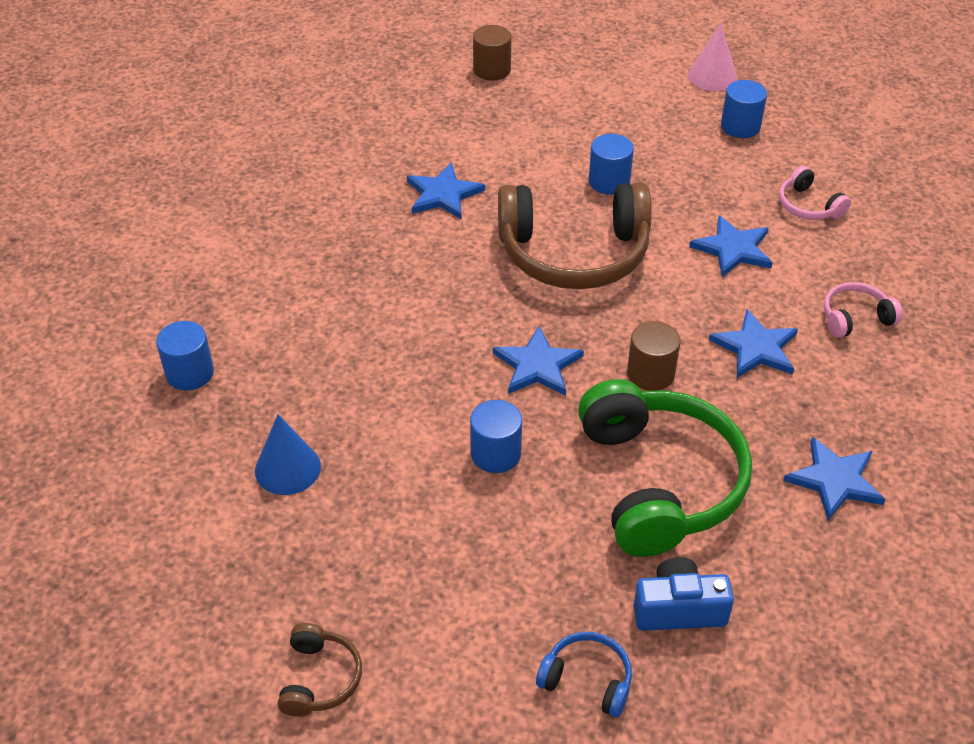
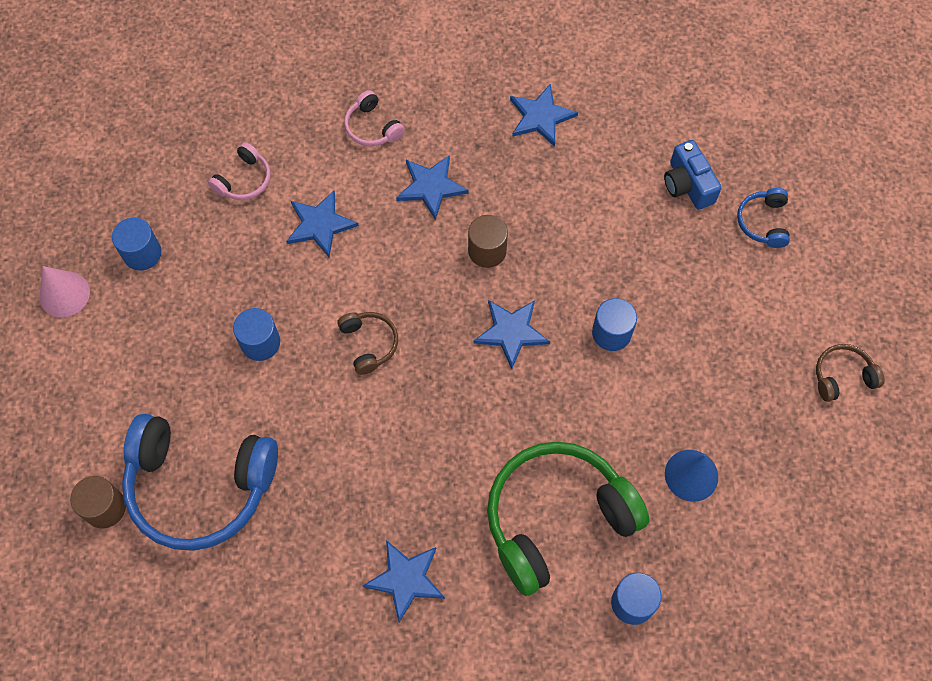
camera: 110 degrees left, 20 degrees up
blue star [407,163,485,219] -> blue star moved to [363,540,445,623]
brown headphones [498,182,652,289] -> brown headphones [337,312,398,375], size x0.44
green headphones [578,379,752,557] -> green headphones moved to [487,441,650,596]
none -> blue headphones [122,414,278,551]

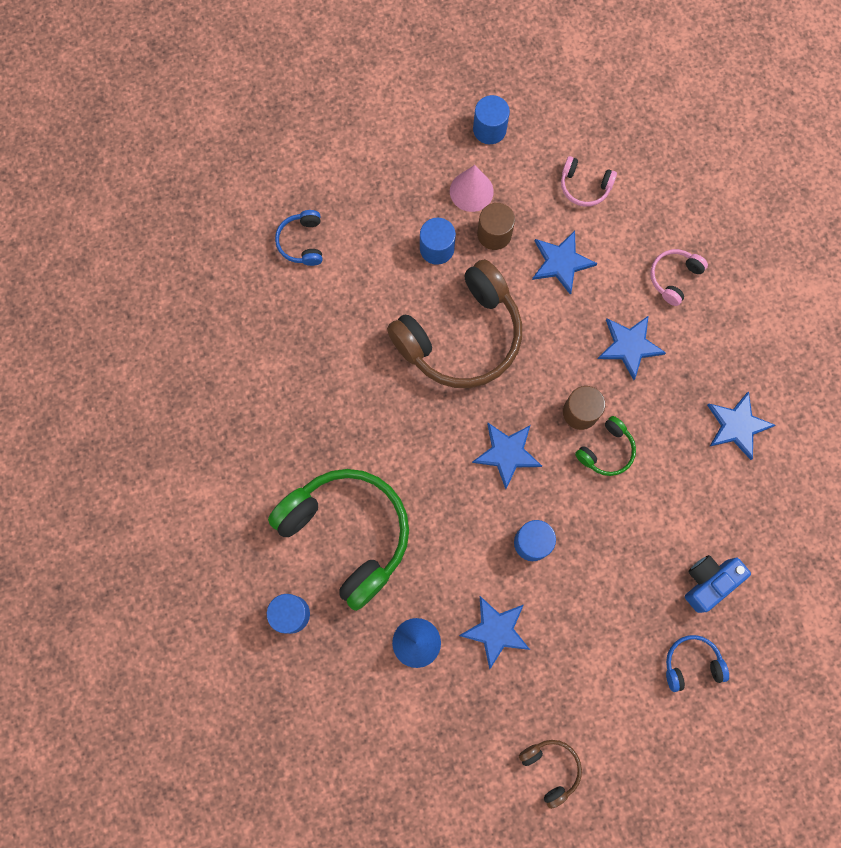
camera: 75 degrees right, 10 degrees up
pink cone [39,266,90,318] -> pink cone moved to [450,165,494,212]
brown cylinder [70,476,126,528] -> brown cylinder moved to [477,203,515,250]
blue headphones [122,414,278,551] -> blue headphones [275,210,322,266], size x0.44
brown headphones [337,312,398,375] -> brown headphones [387,259,522,388], size x2.25
blue star [363,540,445,623] -> blue star moved to [459,596,530,669]
none -> green headphones [575,416,636,476]

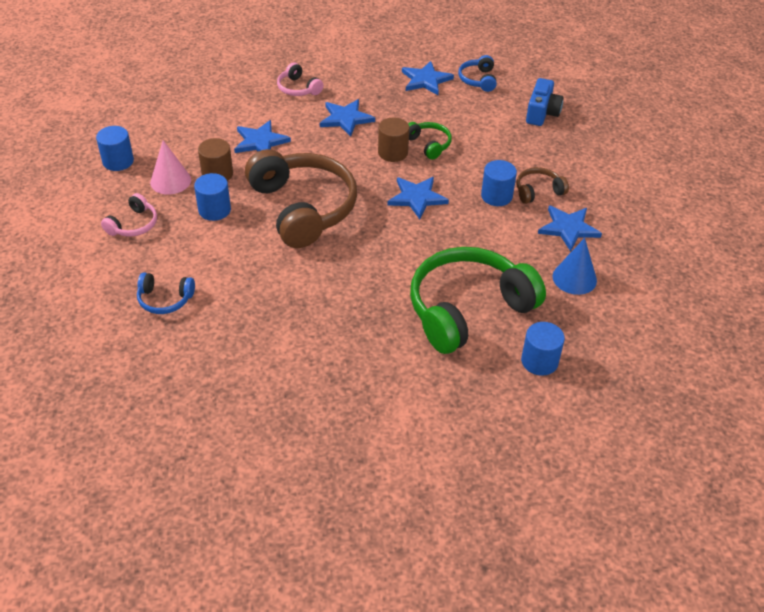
camera: 80 degrees left, 30 degrees down
brown headphones [519,740,582,809] -> brown headphones moved to [516,167,569,204]
pink headphones [561,156,617,207] -> pink headphones moved to [101,193,157,237]
blue headphones [666,635,729,692] -> blue headphones moved to [458,55,497,92]
blue camera [685,555,751,613] -> blue camera turned 135 degrees counterclockwise [526,78,564,126]

